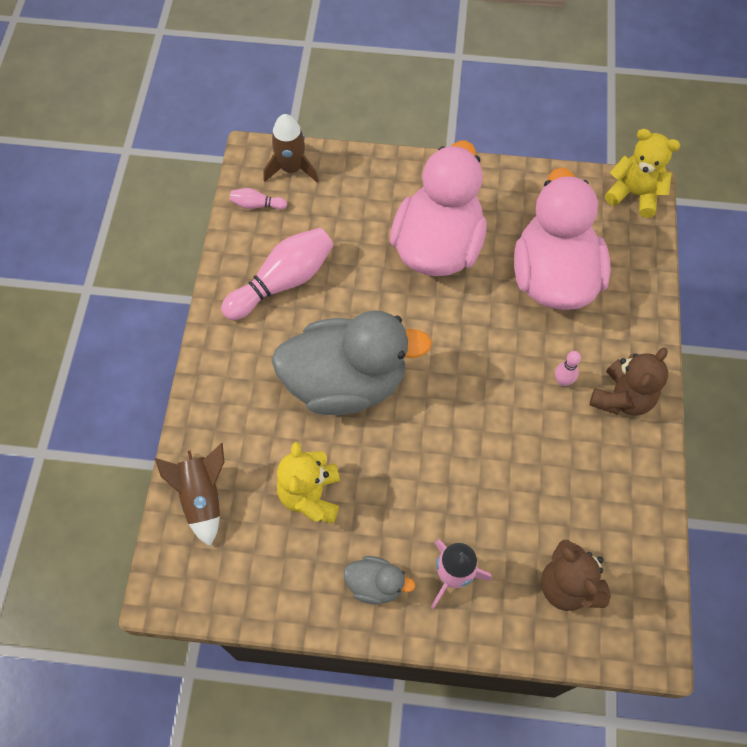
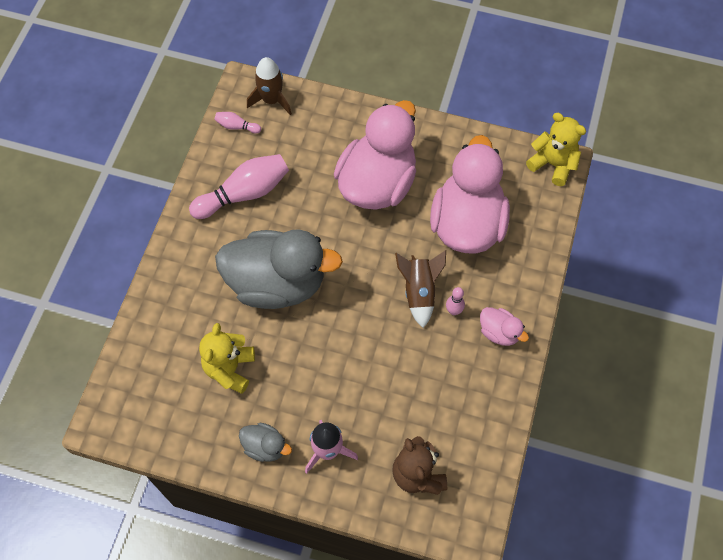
camera: 10 degrees right, 0 degrees up
brown rocket [154,443,224,546] -> brown rocket moved to [395,250,446,328]
brown teddy bear [589,347,668,416] -> pink duck [480,307,529,346]

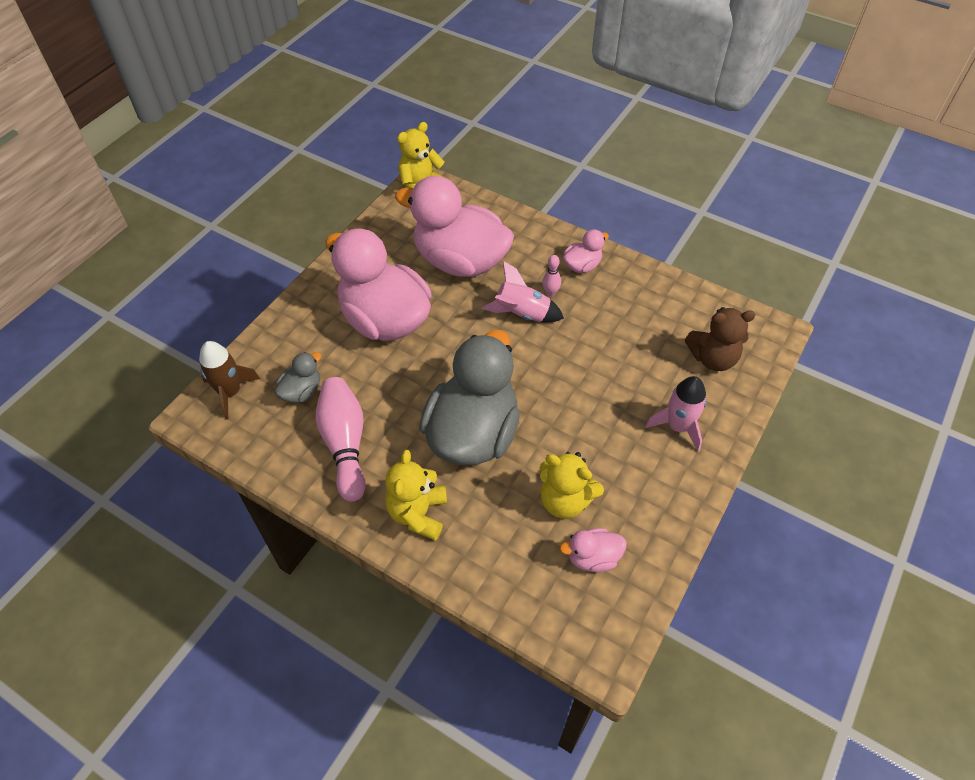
camera: 75 degrees left, 10 degrees down
pink bowling pin [215,112,261,134] -> none
grey duck [239,423,292,462] -> grey duck moved to [275,352,321,403]
brown rocket [395,250,446,328] -> pink rocket [482,261,564,322]
none -> yellow teddy bear [385,450,447,541]
none -> pink duck [560,528,627,572]

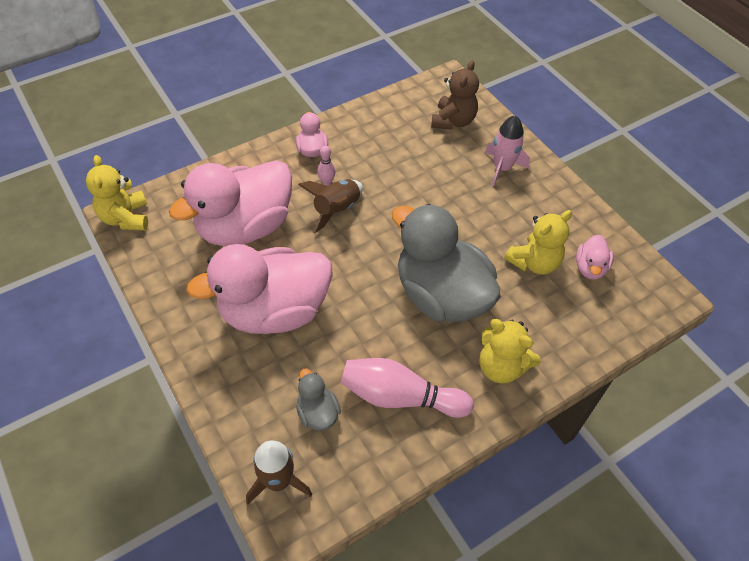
camera: 65 degrees left, 0 degrees up
pink rocket [482,261,564,322] -> brown rocket [298,179,363,233]

